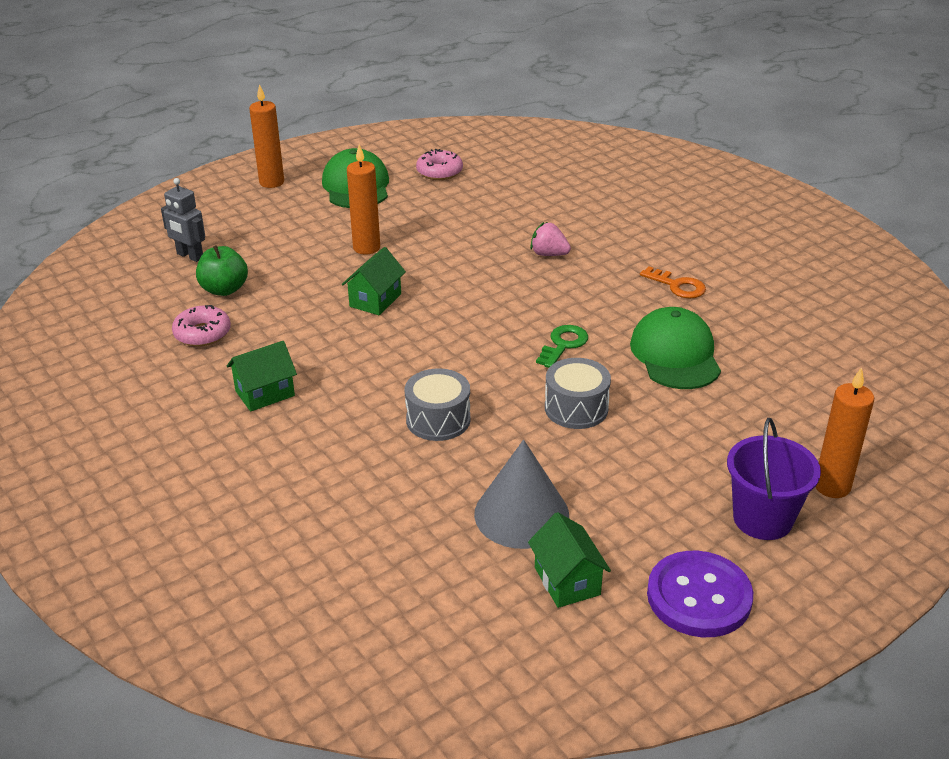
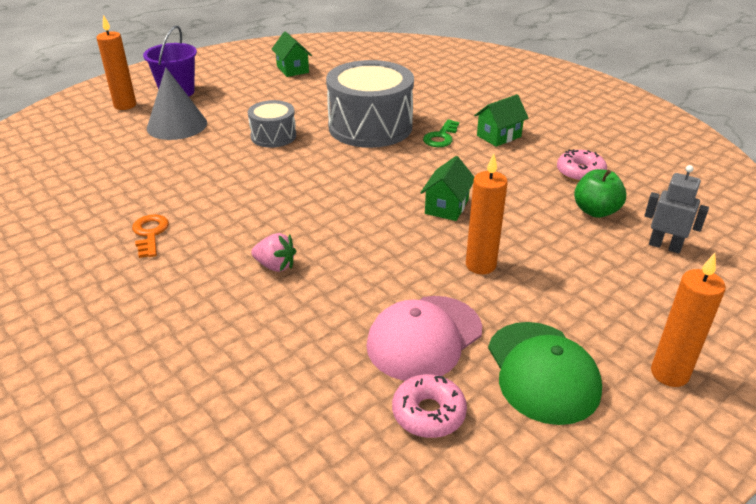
camera: 175 degrees right, 0 degrees up
grey drum [405,368,471,441] -> grey drum [326,60,414,148], size x1.89
grey cone [474,440,569,549] -> grey cone moved to [147,67,207,140]
green key [536,325,588,368] -> green key moved to [423,120,459,147]
green cap [630,307,721,389] -> none
orange key [640,266,706,299] -> orange key turned 45 degrees clockwise [132,214,169,258]
purple button [647,551,753,637] -> none
none -> pink cap [366,296,482,381]

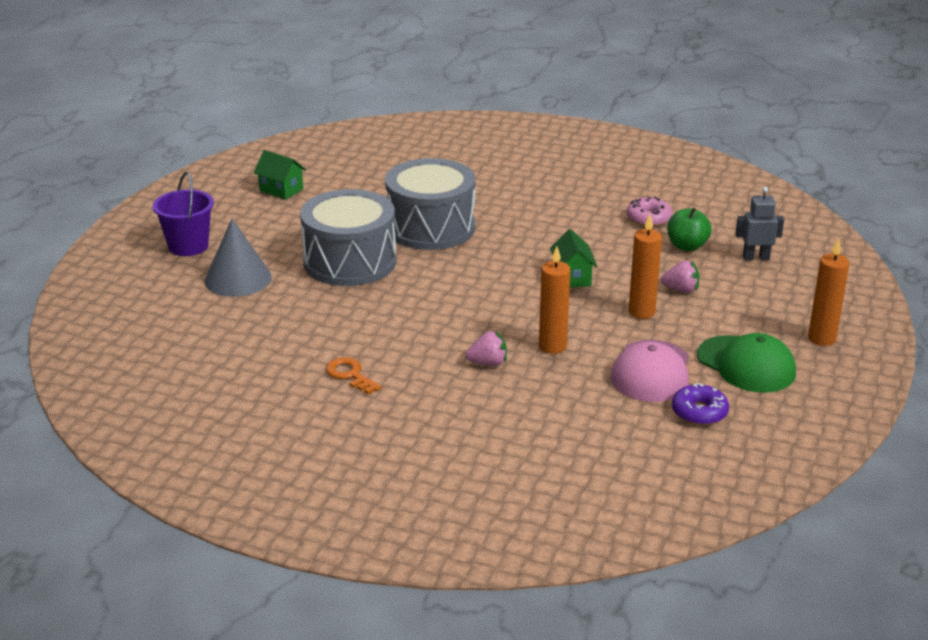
camera: 30 degrees left, 5 degrees down
orange candle [97,15,136,110] -> orange candle moved to [539,246,570,354]
grey drum [248,100,296,148] -> grey drum [300,189,396,286], size x1.89
pink donut [392,374,467,438] -> purple donut [672,383,729,425]
green key [423,120,459,147] -> none
green house [474,94,529,147] -> none
none -> pink strawberry [661,261,700,293]

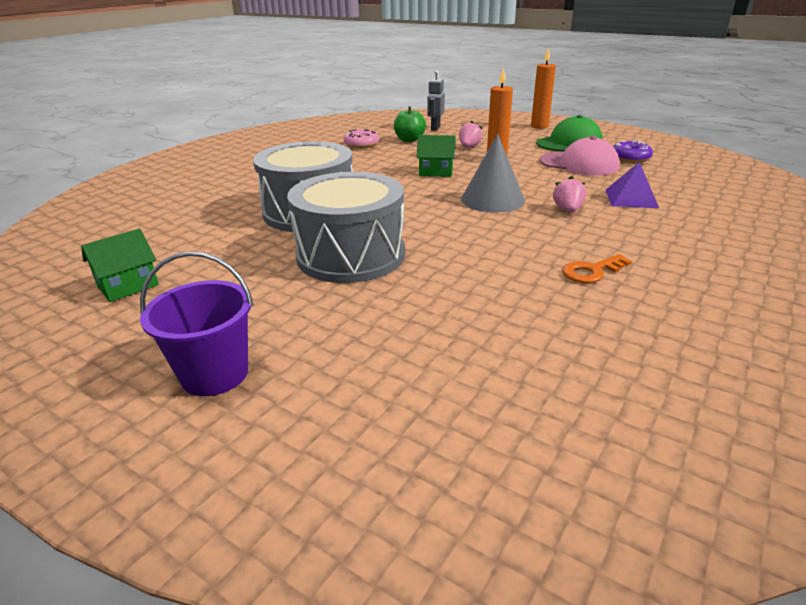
camera: 75 degrees left, 0 degrees up
grey cone [204,219,272,297] -> grey cone moved to [461,134,525,213]
orange candle [539,246,570,354] -> none
none -> purple pyramid [606,162,659,208]

